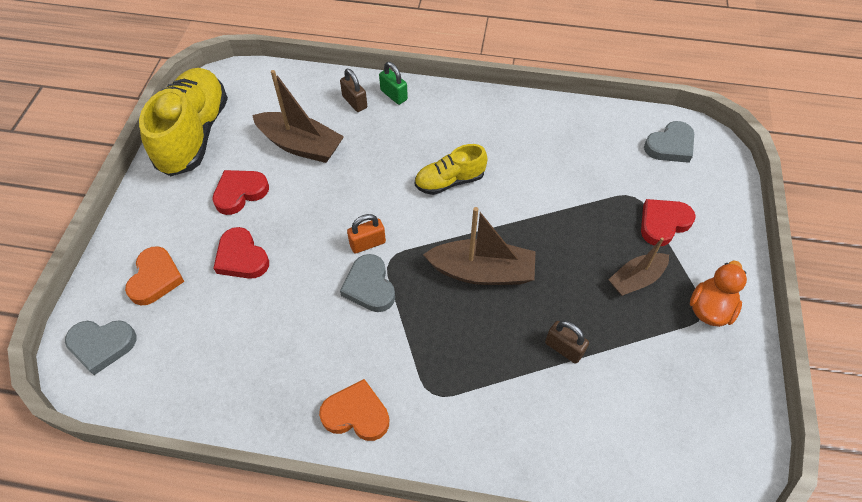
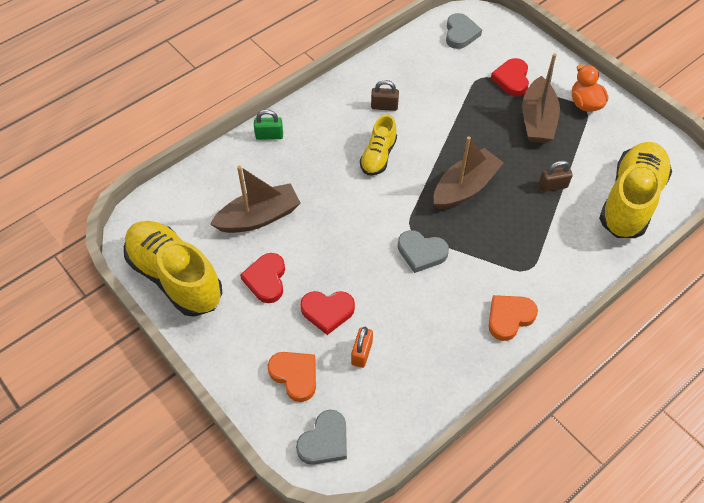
camera: 50 degrees left, 0 degrees up
brown padlock [340,69,367,112] -> brown padlock moved to [371,80,399,111]
orange padlock [347,214,386,254] -> orange padlock moved to [351,327,373,368]
brown boat [608,238,669,296] -> brown boat [522,53,560,143], size x1.57
none -> yellow shoe [599,142,672,238]

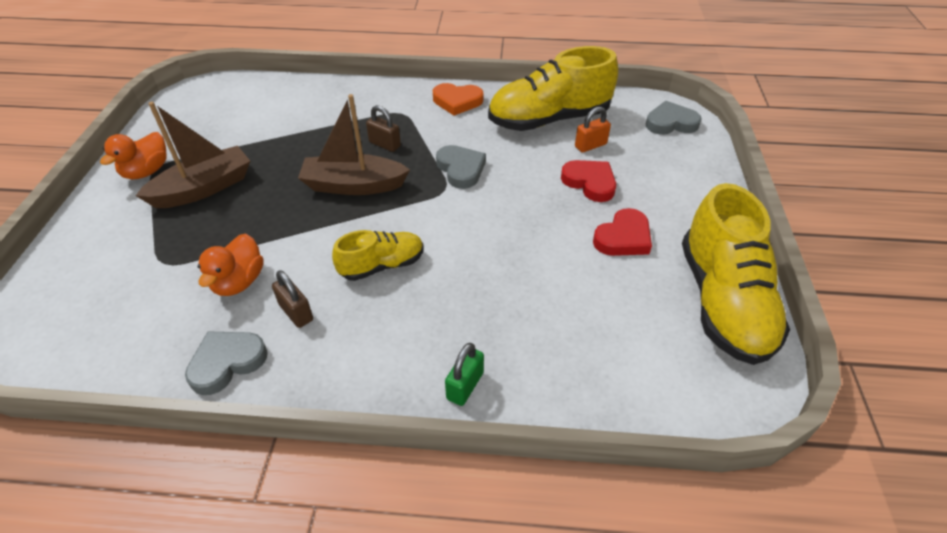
camera: 135 degrees left, 10 degrees down
brown boat [210,166,300,233] -> none
green padlock [254,110,283,140] -> green padlock turned 75 degrees clockwise [445,343,484,406]
orange heart [268,352,316,402] -> none
grey heart [446,13,482,49] -> grey heart moved to [185,331,268,395]
red heart [491,58,529,97] -> none
brown padlock [539,161,573,192] -> brown padlock moved to [366,105,401,152]
yellow shoe [599,142,672,238] -> yellow shoe moved to [488,46,618,131]
none -> orange duck [198,234,264,296]

